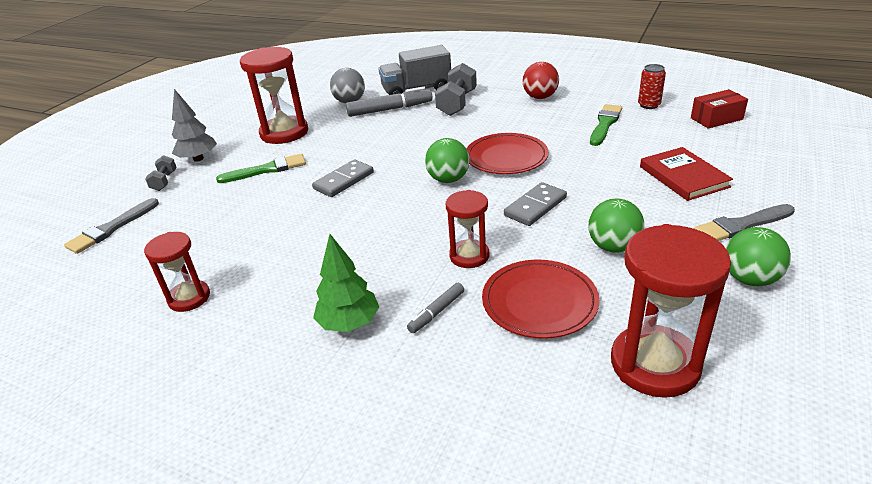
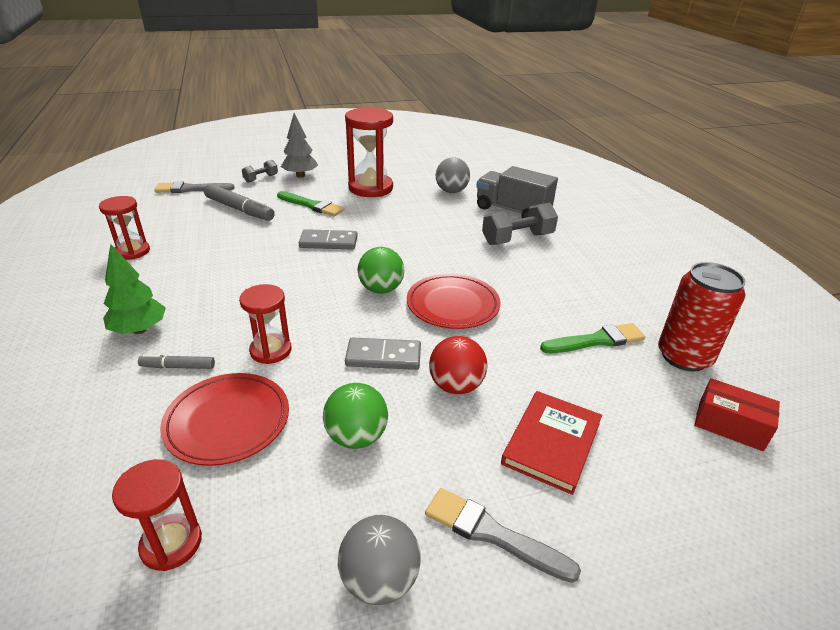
camera: 45 degrees right, 0 degrees up
grey marker [346,87,433,117] -> grey marker moved to [204,184,275,221]
red ball [523,62,559,99] -> red ball moved to [429,336,487,394]
red hourglass [611,224,731,398] -> red hourglass [112,459,202,571], size x0.59
red can [638,64,666,109] -> red can [658,262,746,372], size x1.78
green ball [726,227,791,286] -> grey ball [338,515,421,605]

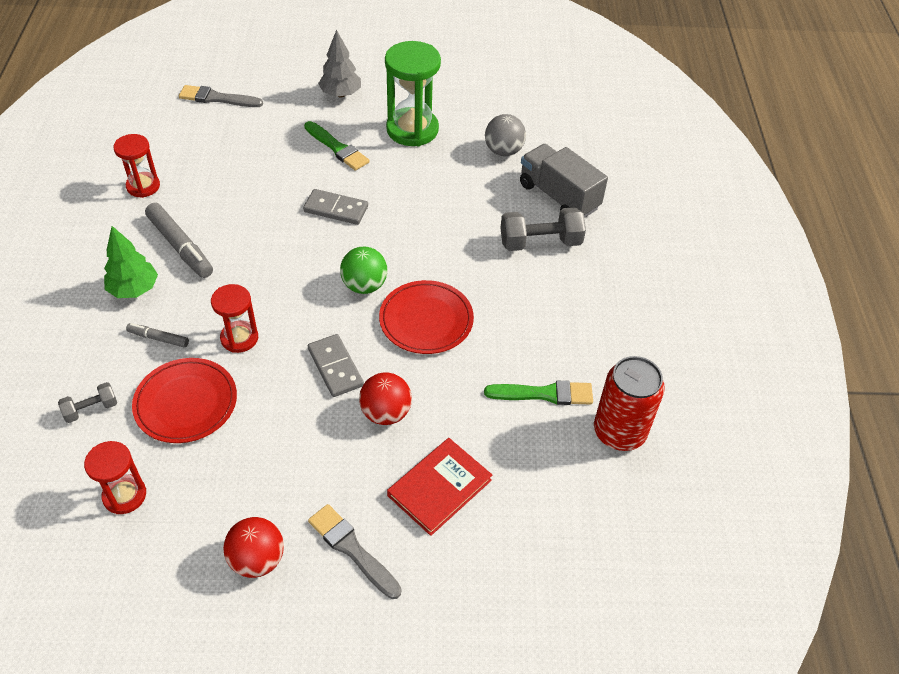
camera: 15 degrees right, 15 degrees up
grey marker [204,184,275,221] -> grey marker moved to [145,203,213,278]
grey dumbbell [242,160,278,183] -> grey dumbbell moved to [58,382,117,423]
green ball [323,383,388,449] -> none
grey ball [338,515,421,605] -> red ball [223,517,284,578]
red hourglass [345,107,393,197] -> green hourglass [385,41,441,146]
grey domino [345,338,421,370] -> grey domino turned 45 degrees clockwise [308,334,364,397]
red box [694,378,780,451] -> none

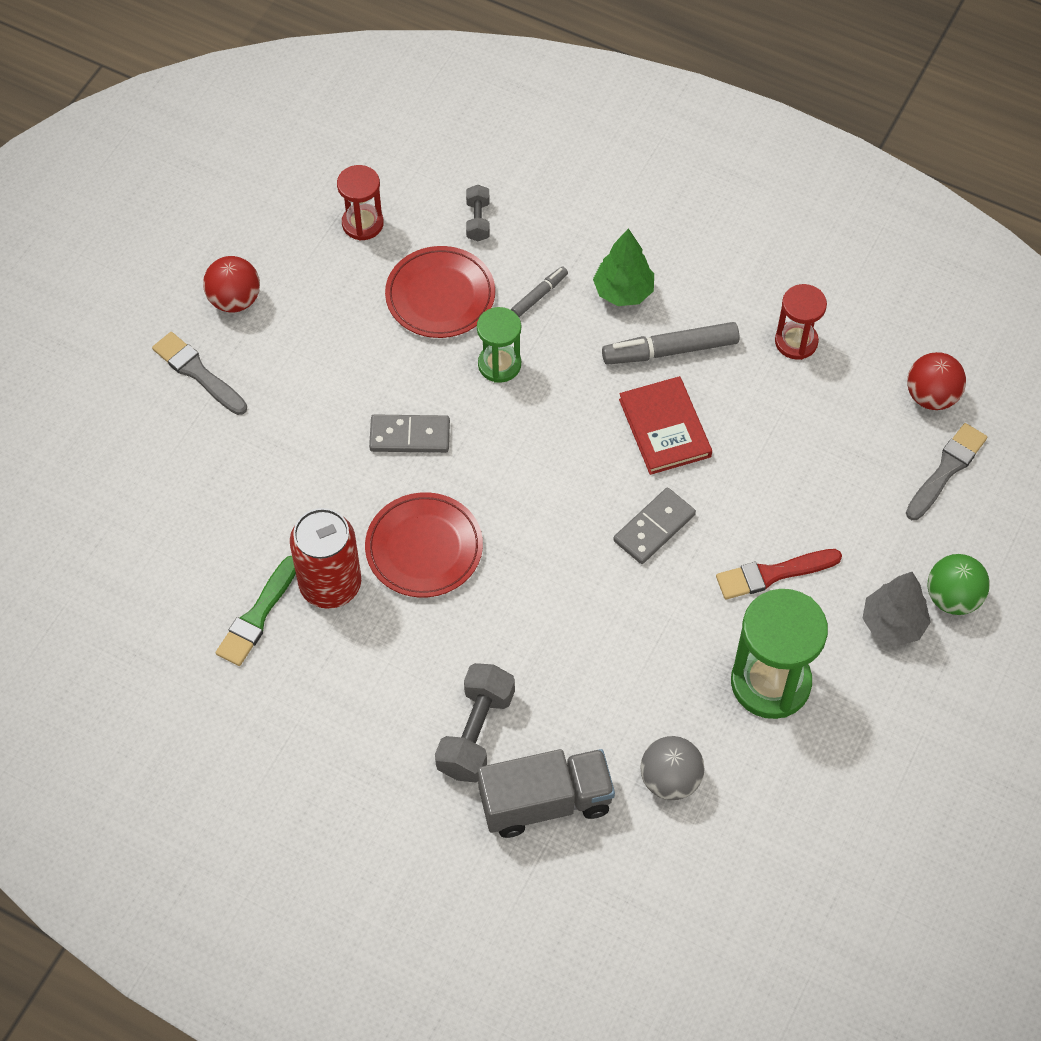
camera: 120 degrees right, 10 degrees up
red hourglass [211,284,258,353] -> green hourglass [477,307,521,383]
green brush [304,121,370,171] -> red brush [716,549,842,600]
grey brush [308,504,402,599] -> grey brush turned 120 degrees counterclockwise [152,332,247,415]
green ball [340,247,388,294] -> green ball moved to [928,554,990,615]
red ball [359,372,412,425] -> red ball moved to [907,352,966,410]
red book [387,438,492,536] -> red book moved to [619,376,712,475]
red can [594,356,665,451] -> red can moved to [290,508,361,609]

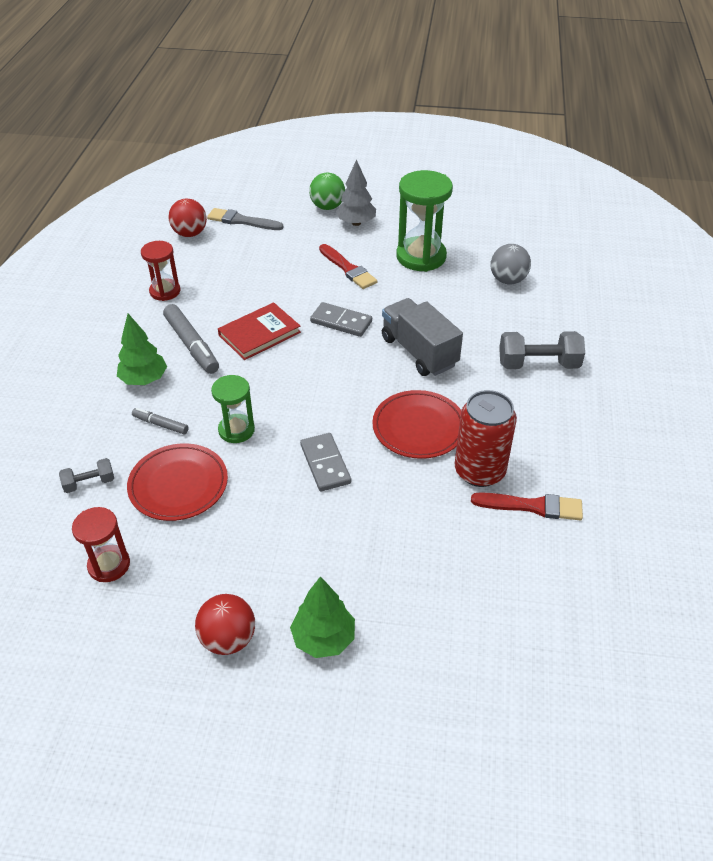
camera: 110 degrees left, 15 degrees down
grey brush [152,332,247,415] -> green tree [290,576,355,658]
green brush [215,556,296,666] -> red brush [471,492,583,520]
grey truck [478,749,615,838] -> grey truck moved to [382,298,463,376]

